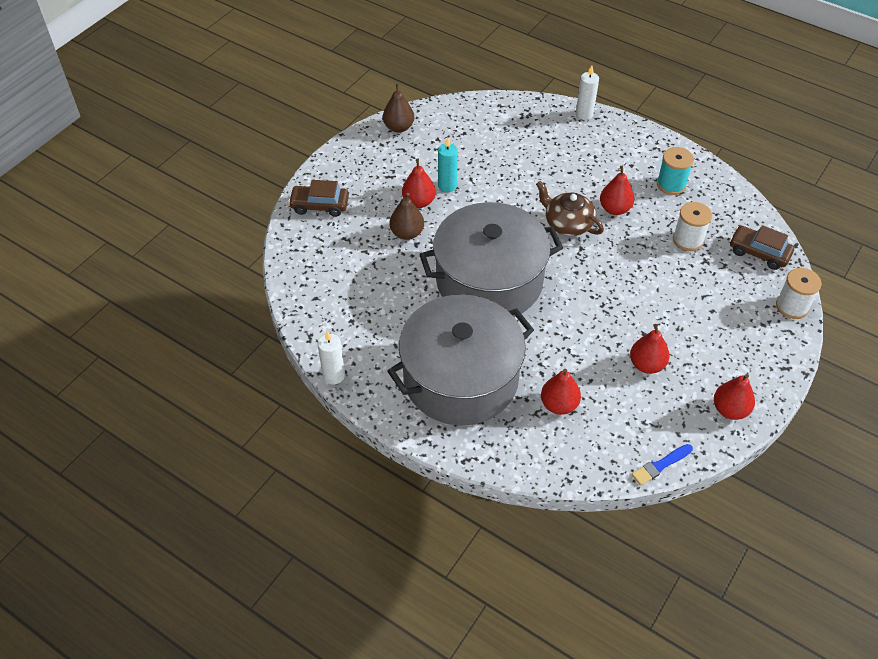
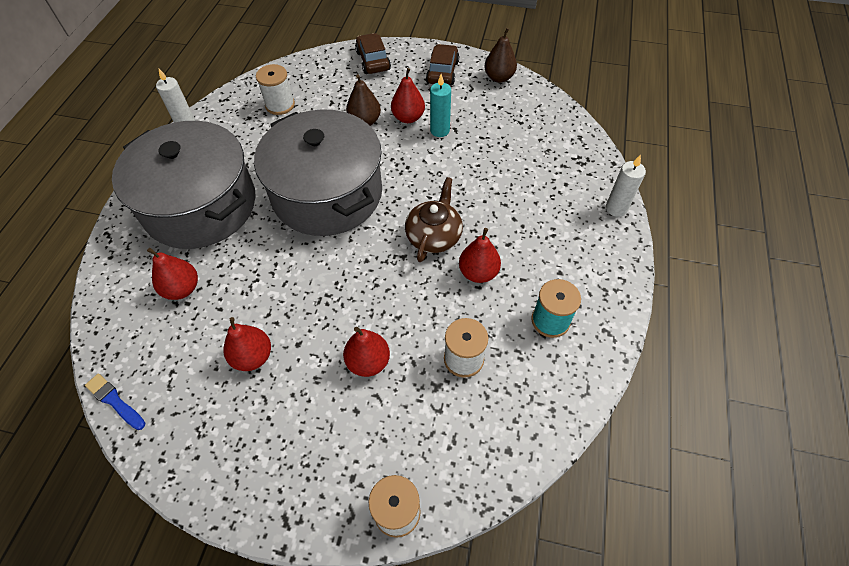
camera: 70 degrees right, 5 degrees up
red pear [714,374,755,420] -> red pear moved to [343,327,390,377]
brown car [730,225,794,270] -> brown car moved to [426,44,459,86]
none -> white spool [256,64,295,115]

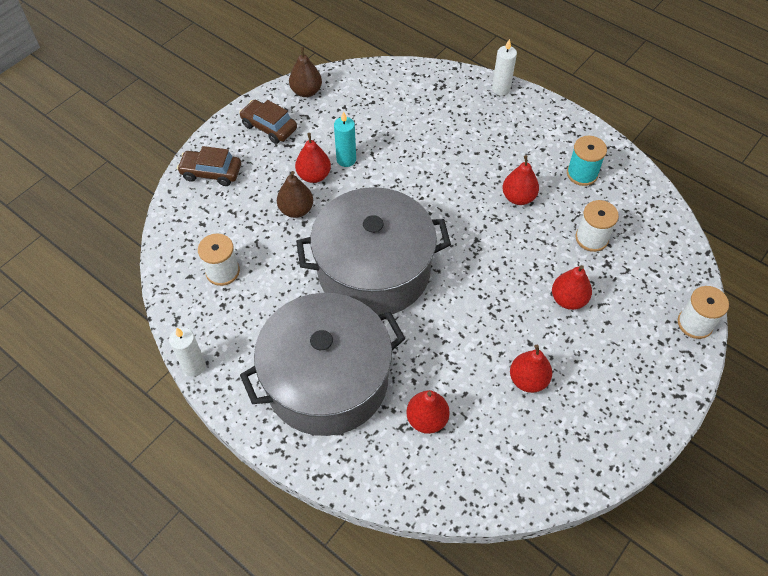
camera: 65 degrees left, 0 degrees up
blue brush [85,374,145,430] -> none
brown teapot [405,177,463,262] -> none

